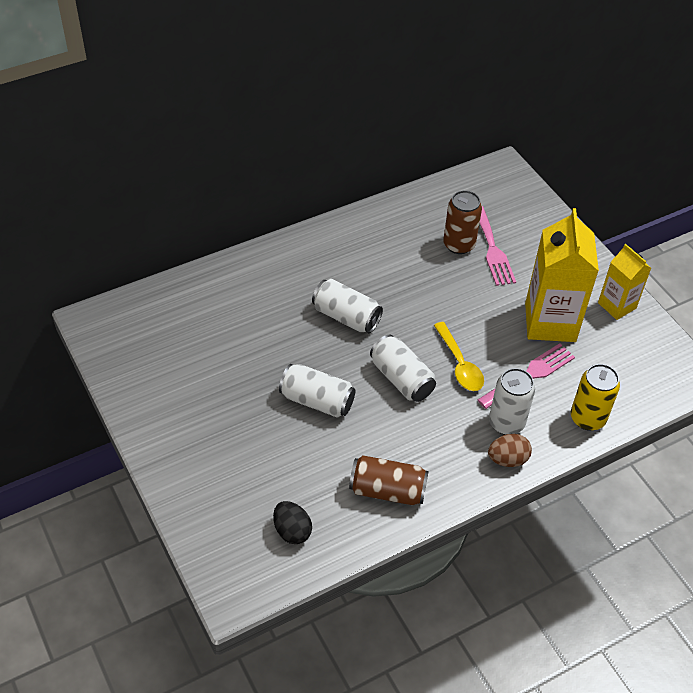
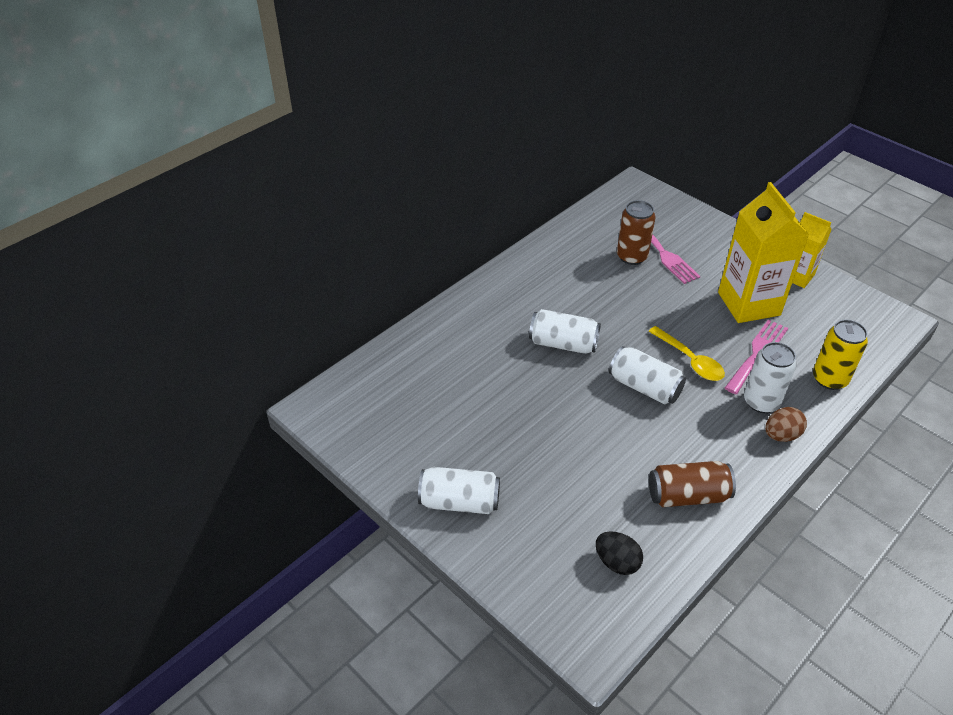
camera: 15 degrees left, 5 degrees down
white can [279,364,355,417] -> white can moved to [418,467,500,514]

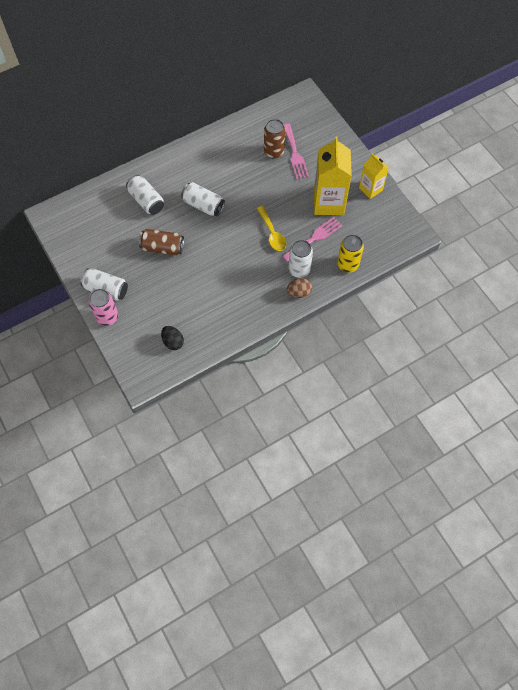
camera: 15 degrees right, 20 degrees up
white can [609,346,686,405] -> white can moved to [126,175,164,215]
brown can [649,461,736,507] -> brown can moved to [139,229,184,255]
none -> pink can [88,289,118,326]

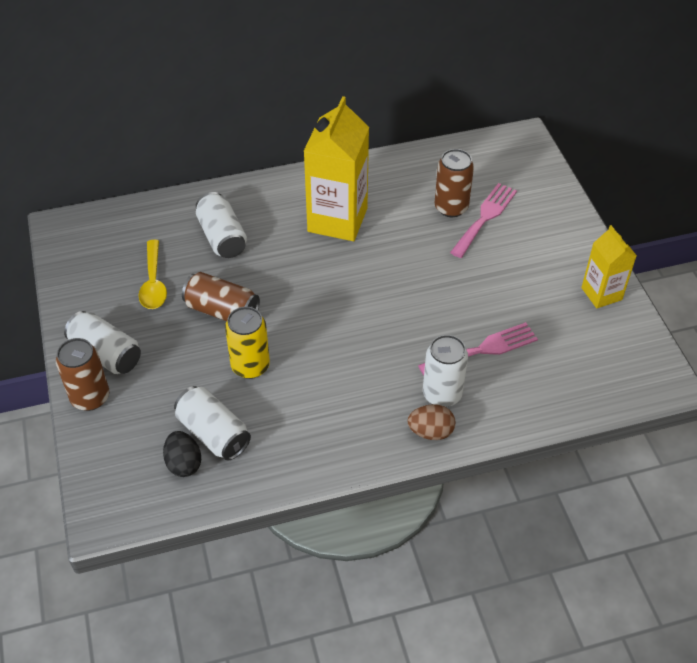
camera: 15 degrees right, 15 degrees down
pink can [88,289,118,326] -> brown can [56,338,109,411]
white can [181,182,225,216] -> white can moved to [174,386,251,460]
yellow spoon [257,206,286,251] -> yellow spoon moved to [138,240,167,309]
pink fork [284,124,309,179] -> pink fork turned 150 degrees counterclockwise [450,183,517,258]
yellow carton [314,136,352,215] -> yellow carton moved to [304,96,369,241]
yellow can [337,235,364,272] -> yellow can moved to [225,307,270,379]

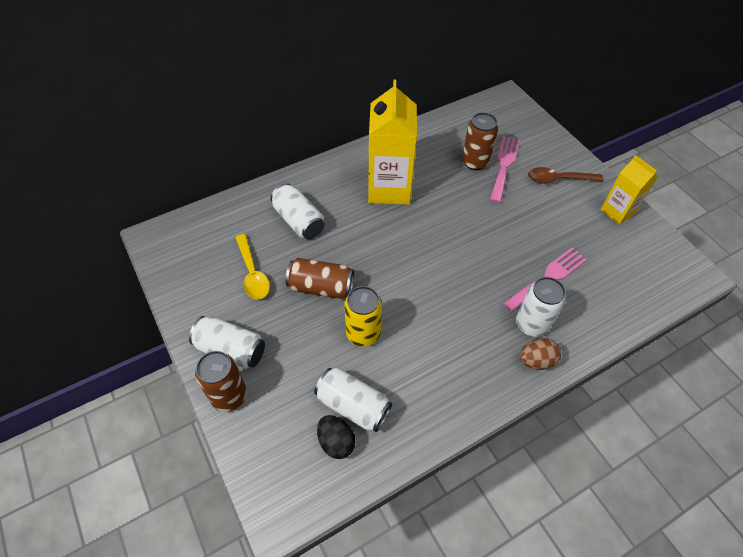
camera: 15 degrees left, 5 degrees up
none -> brown spoon [528,167,604,184]

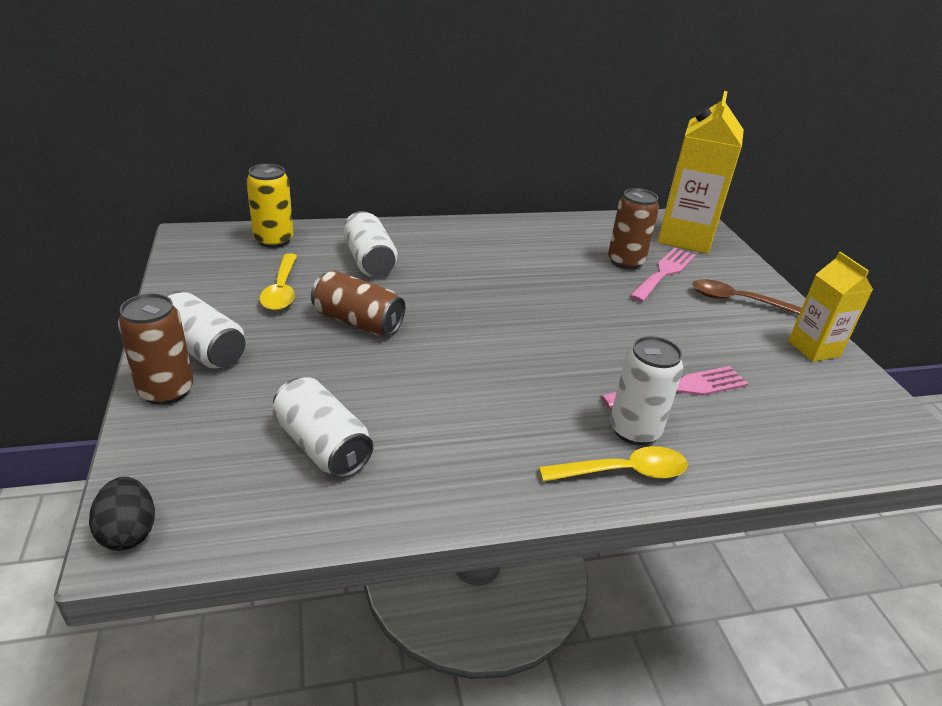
camera: 15 degrees right, 20 degrees down
black egg [317,415,355,459] -> black egg moved to [89,477,155,551]
yellow can [344,286,382,347] -> yellow can moved to [246,164,293,248]
yellow carton [368,80,417,205] -> yellow carton moved to [658,91,744,254]
brown egg [520,338,561,370] -> yellow spoon [539,446,688,482]

